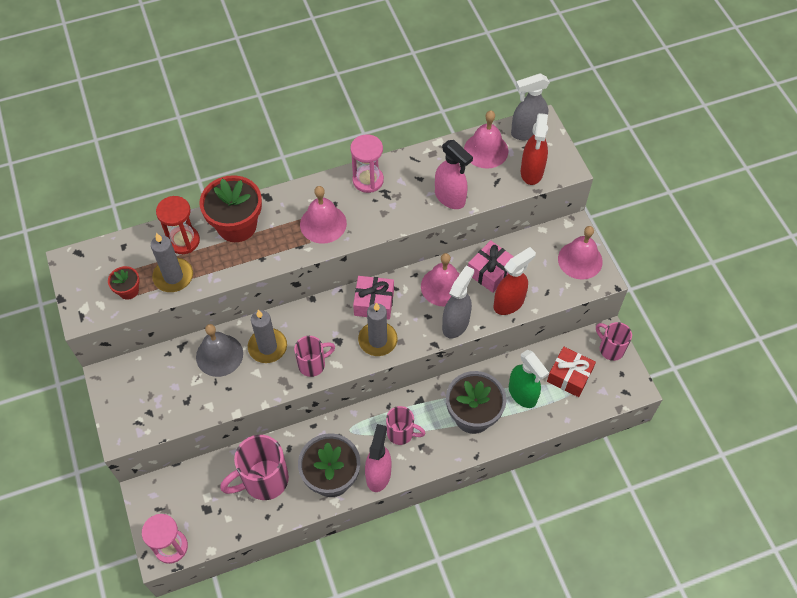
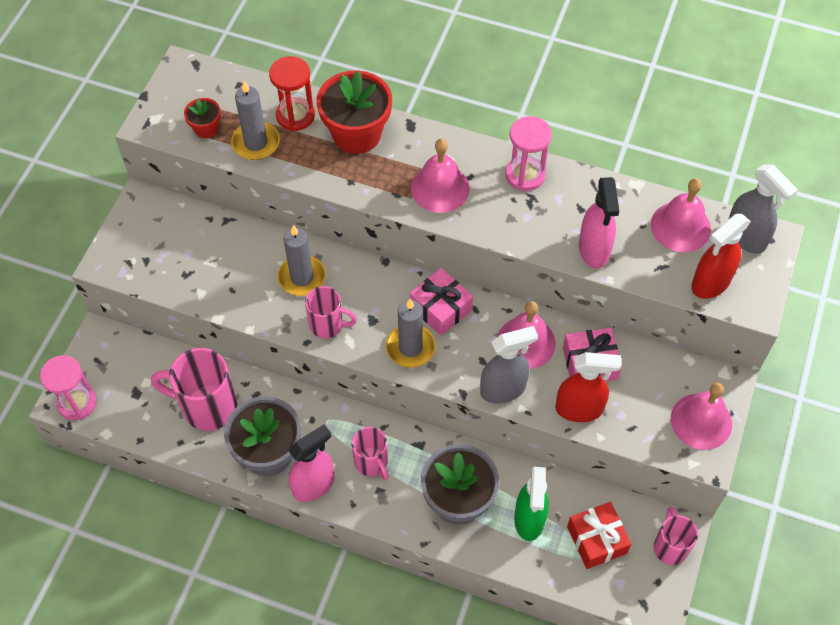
camera: 40 degrees right, 0 degrees up
grey bell [196,324,243,377] -> none
grey spray bottle [511,73,550,141] -> grey spray bottle turned 150 degrees counterclockwise [728,164,798,254]

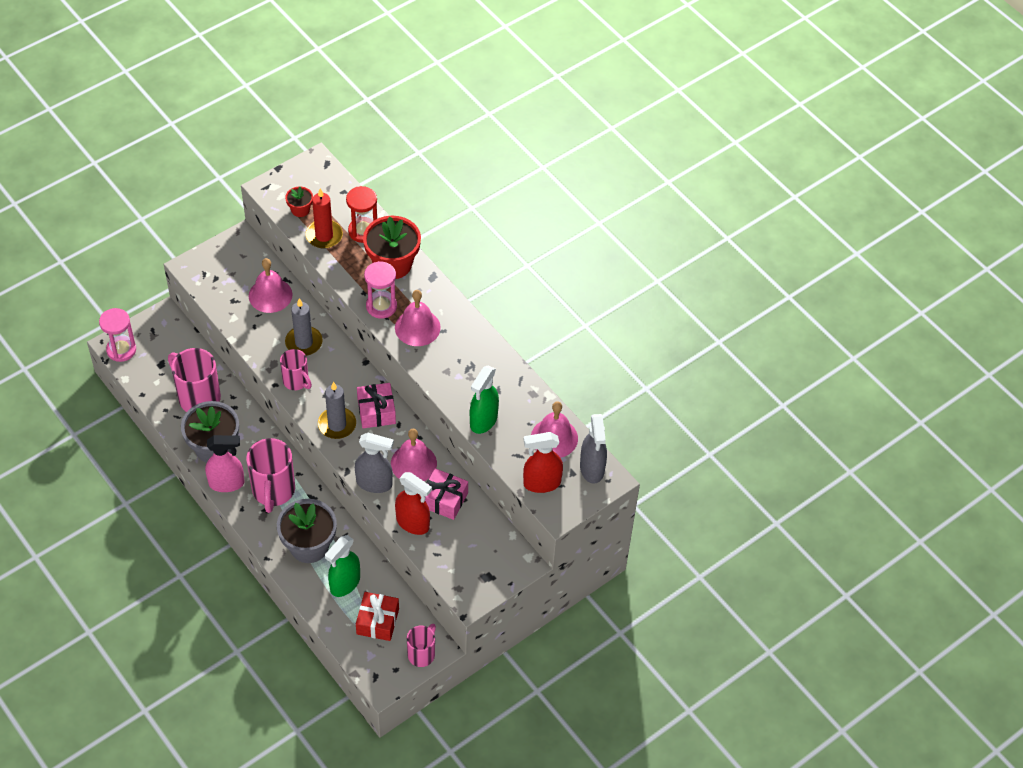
camera: 30 degrees right, 5 degrees down
grey candle [231,81,280,160] -> red candle [305,188,343,249]
pink mug [352,427,389,480] -> pink mug [246,438,295,513], size x1.66
pink hourglass [505,116,552,191] -> pink hourglass moved to [364,261,397,318]
pink spray bottle [579,177,619,269] -> green spray bottle [470,365,499,434]
pink bell [671,383,732,450] -> pink bell moved to [249,258,293,313]

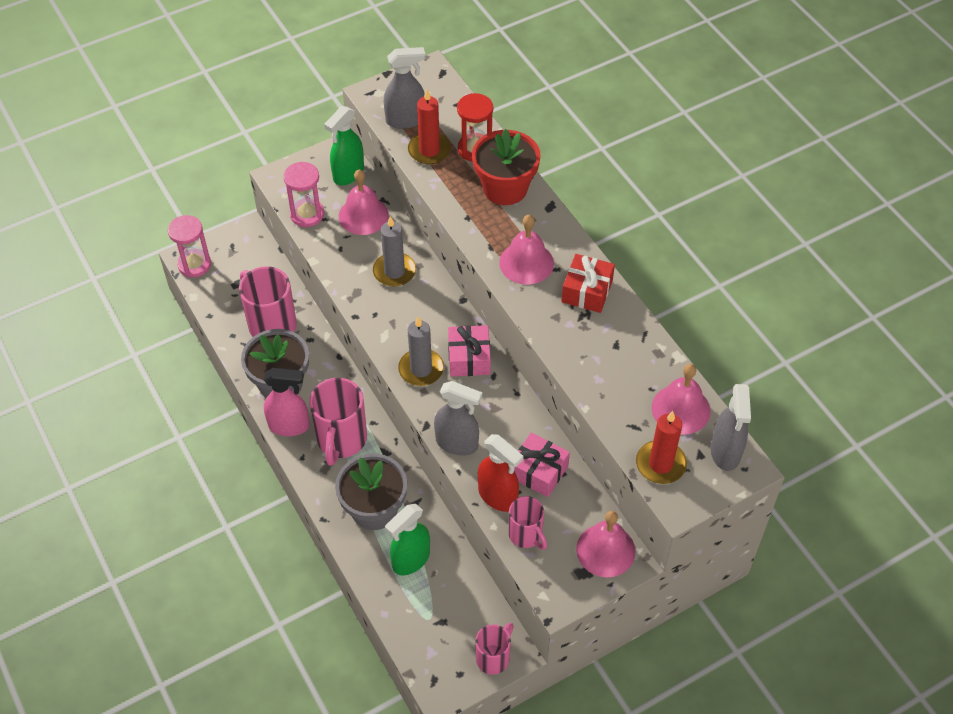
camera: 10 degrees right, 0 degrees up
pink mug [280,349,312,390] -> pink mug moved to [508,496,547,550]
red flower pot [285,186,313,217] -> grey spray bottle [384,47,425,129]
red gift [356,592,399,641] -> red gift moved to [561,254,615,313]
pink hourglass [364,261,397,318] -> pink hourglass moved to [283,162,324,227]
pink bell [391,429,437,481] -> pink bell moved to [576,511,635,577]
green spray bottle [470,365,499,434] -> green spray bottle moved to [324,106,364,185]
red spray bottle [523,432,563,493] -> red candle [636,411,687,484]

